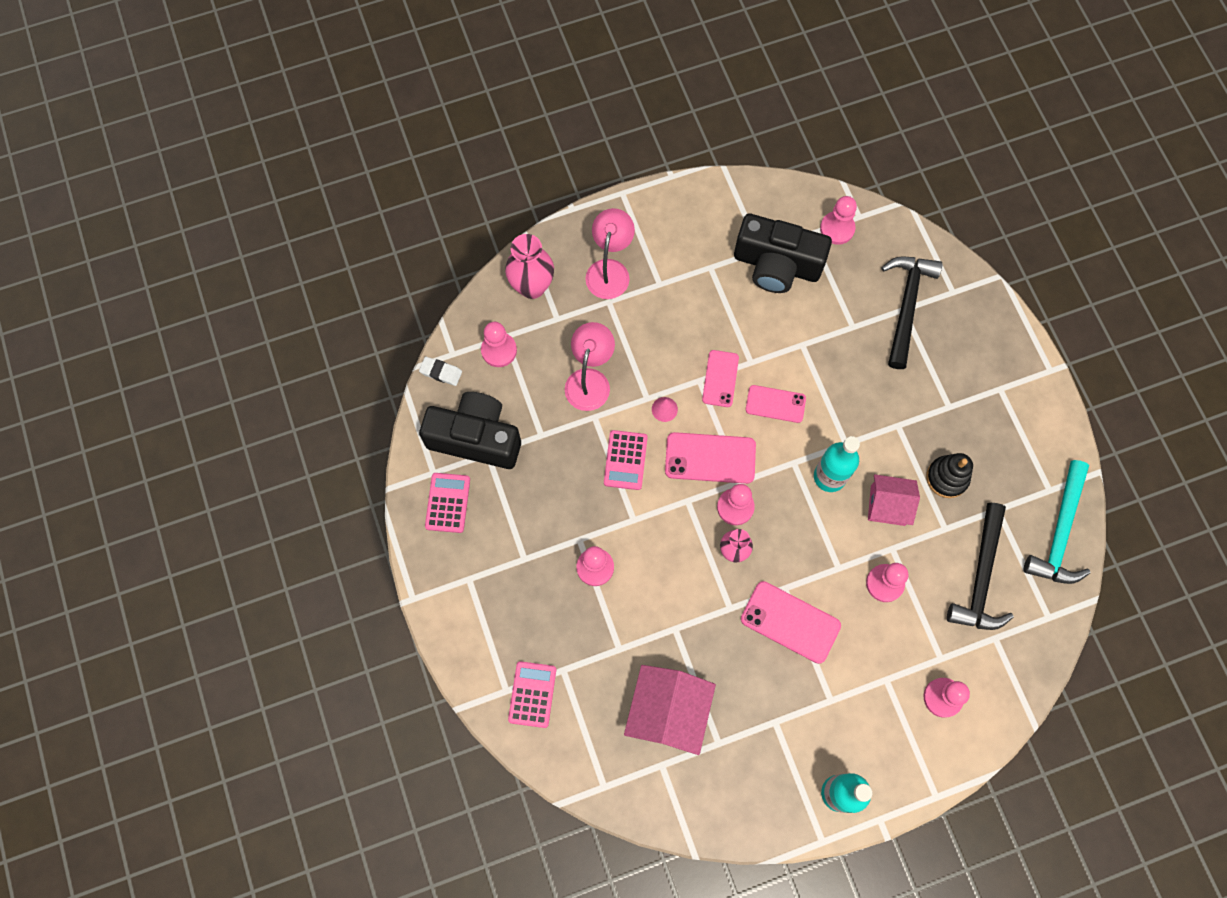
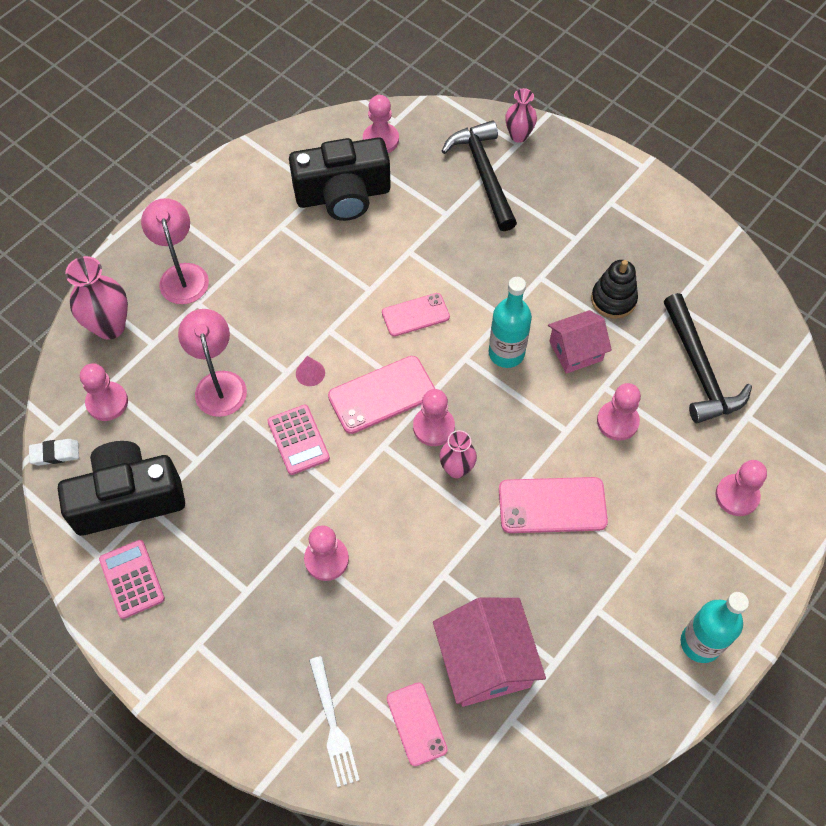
camera: 30 degrees left, 10 degrees down
pink calculator [508,661,556,728] -> white fork [309,656,359,787]
pink phone [702,350,739,407] -> pink phone moved to [387,682,448,766]
turquoise hammer [1024,460,1091,584] -> none
none -> pink vase [505,88,537,143]

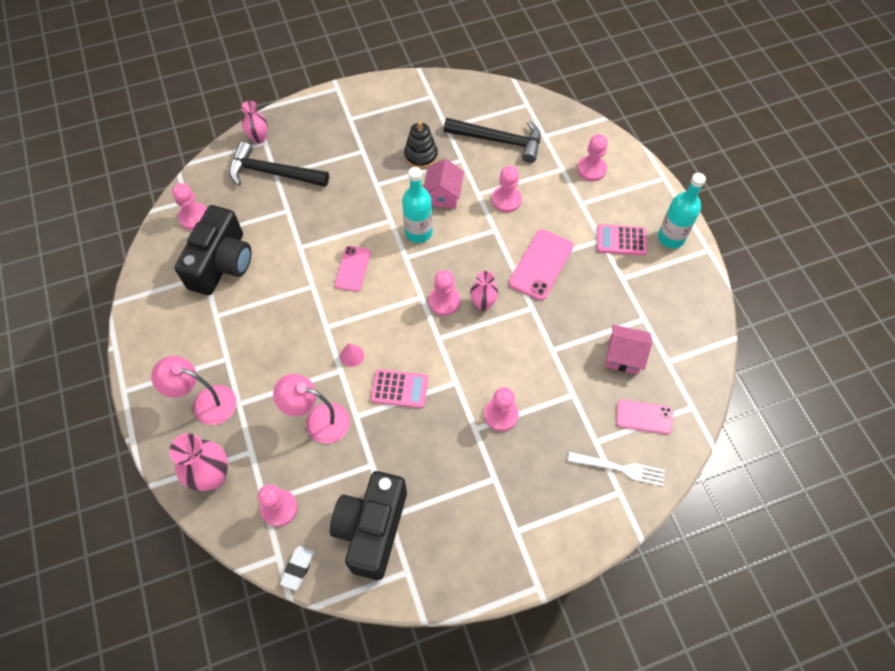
camera: 60 degrees left, 0 degrees up
pink calculator [99,540,165,619] -> pink calculator moved to [597,224,647,256]
pink phone [328,356,435,434] -> none
pink house [433,597,546,707] -> pink house [605,325,652,374], size x0.64

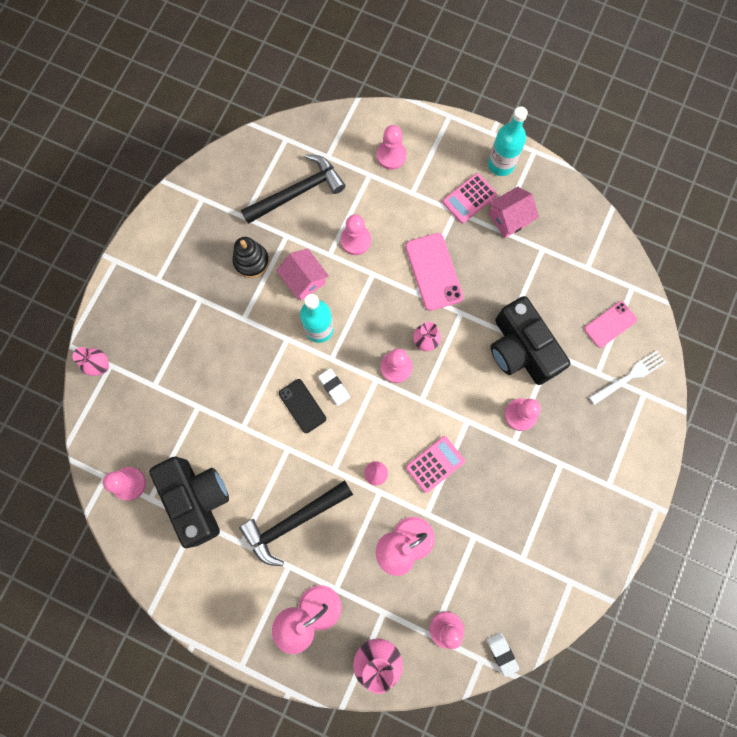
camera: 45 degrees left, 15 degrees up
black hammer [229,142,329,187] -> black hammer moved to [239,480,353,566]
black camera [330,471,407,580] -> black camera moved to [490,296,570,385]
pink phone [334,246,371,292] -> black phone [279,379,326,433]
pink house [605,325,652,374] -> pink house moved to [488,187,539,238]
none -> white eraser [318,368,350,406]

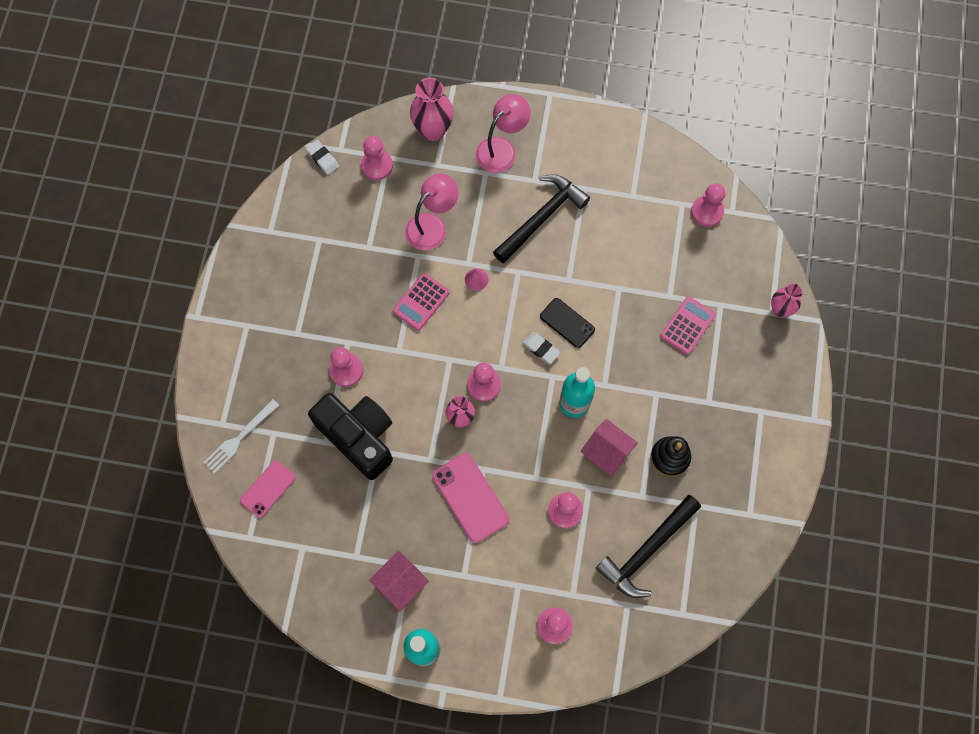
camera: 165 degrees right, 5 degrees down
black camera [149,456,229,548] -> none
pink calculator [443,173,497,223] -> pink calculator moved to [660,296,716,355]

